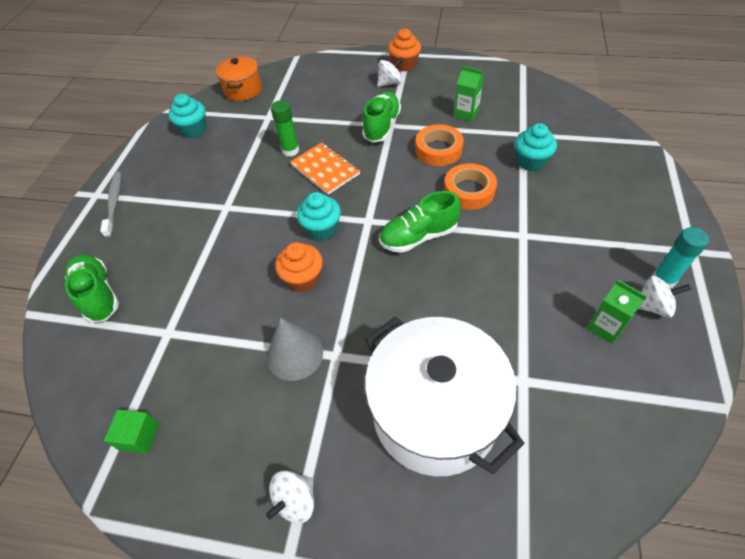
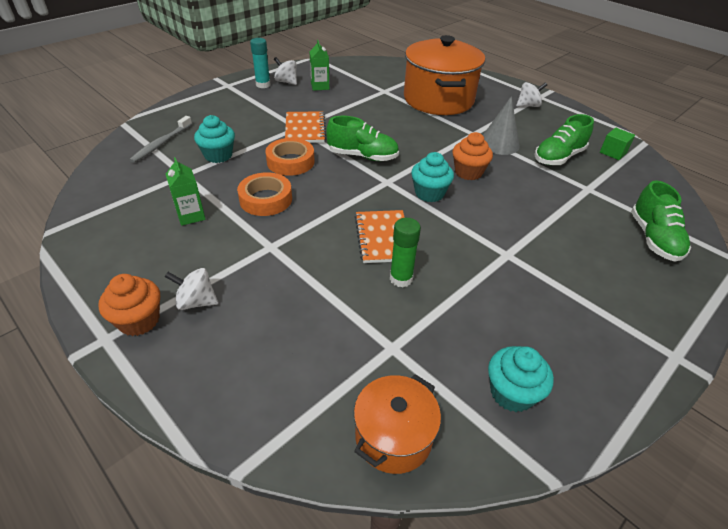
camera: 150 degrees left, 10 degrees down
grey toothbrush [100,172,121,238] -> grey toothbrush moved to [129,116,192,163]
green shoe [362,92,401,143] -> green shoe moved to [534,114,594,165]
white pot [365,317,525,476] -> orange pot [404,35,485,115]
none -> orange notebook [285,111,326,143]

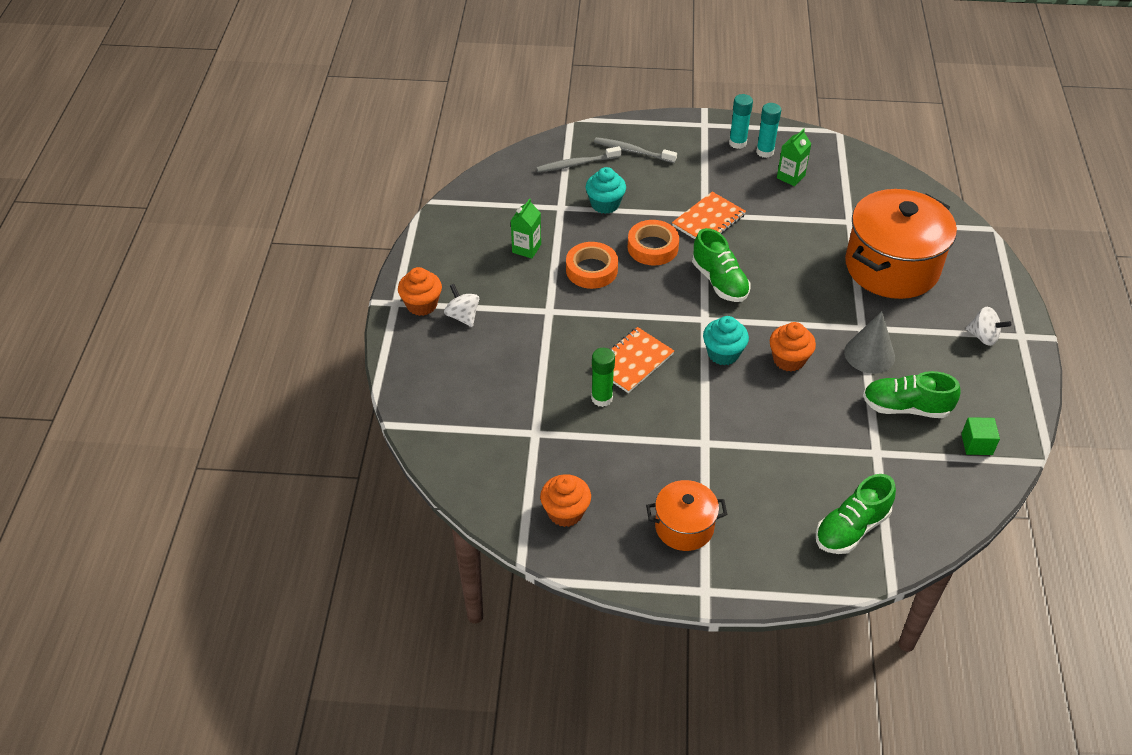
camera: 50 degrees right, 5 degrees up
white spinning top [274,57,297,85] -> turquoise glue stick [756,103,781,158]
orange pot [354,374,441,474] -> orange pot moved to [646,480,727,551]
turquoise cupcake [488,346,554,412] -> orange cupcake [540,474,591,527]
none -> grey toothbrush [594,137,677,163]

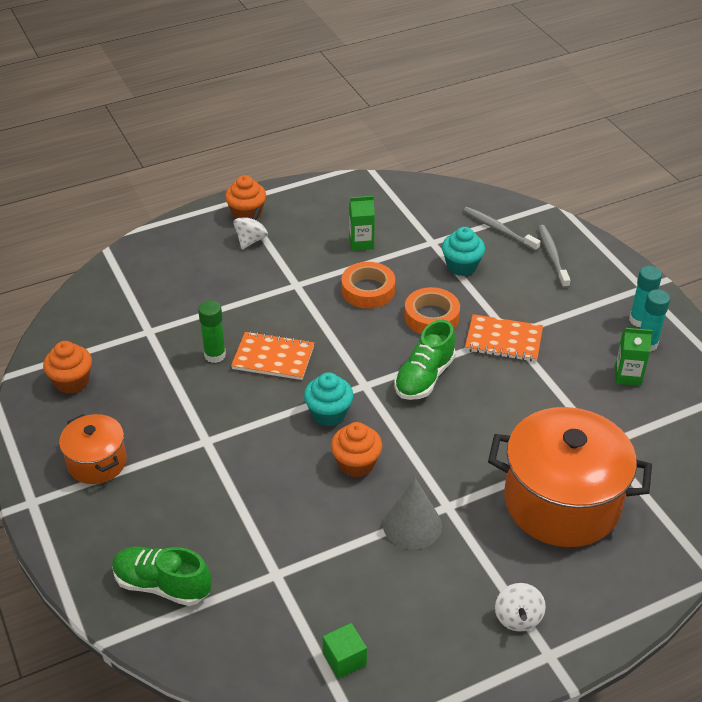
camera: 60 degrees right, 5 degrees down
green shoe [863,371,961,418] -> none

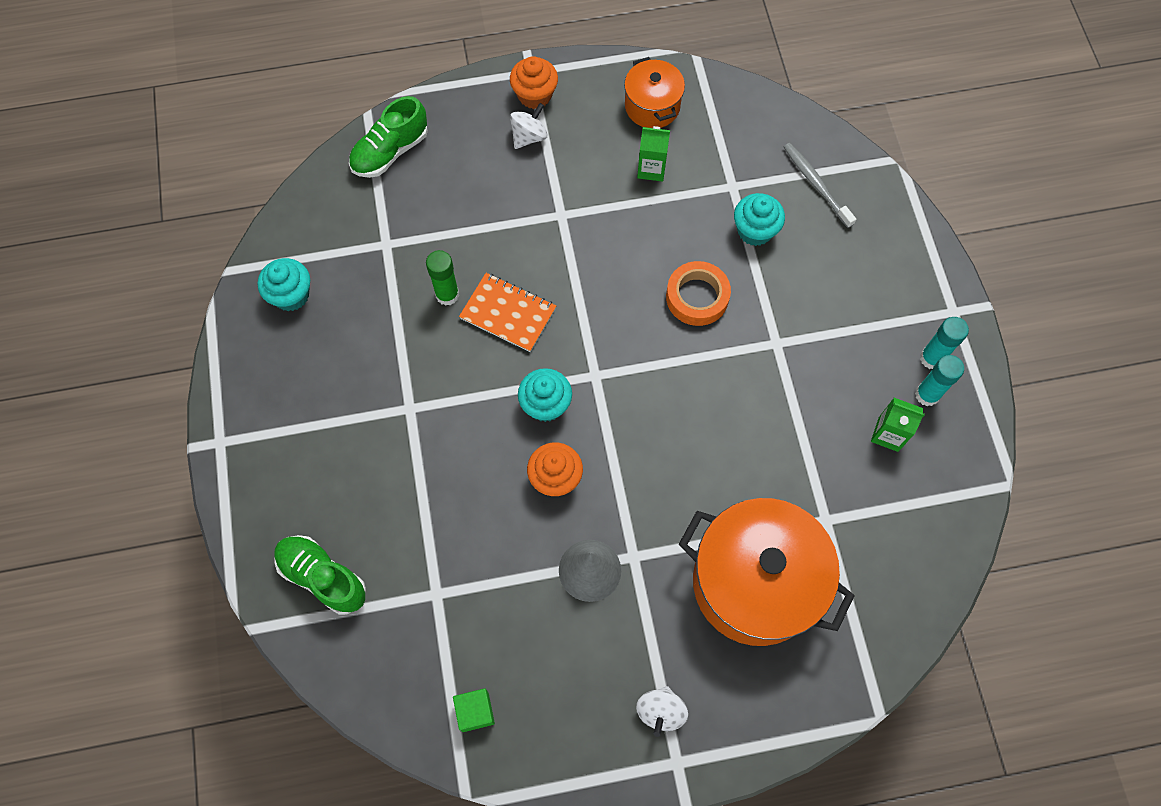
camera: 15 degrees right, 25 degrees up
orange cupcake [43,341,92,394] -> turquoise cupcake [258,258,310,311]
orange pot [59,414,127,484] -> orange pot moved to [624,57,685,128]
orange tape [341,262,395,309] -> none
green shoe [394,320,456,400] -> green shoe moved to [349,96,428,178]
orange notebook [465,314,543,362] -> none
grey toothbrush [538,225,570,288] -> none

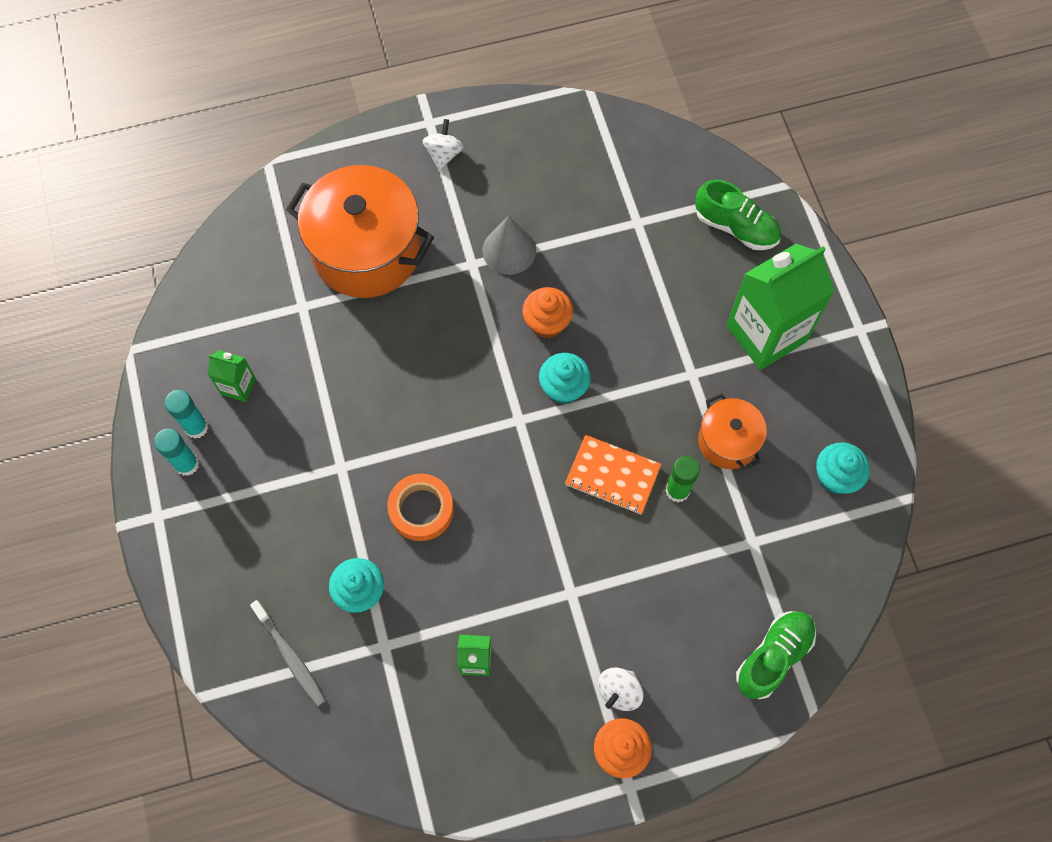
camera: 175 degrees right, 0 degrees up
green cube [453,688,495,732] -> none
orange pot [624,57,685,128] -> orange pot moved to [698,393,767,470]
none -> green carton [726,244,835,370]

